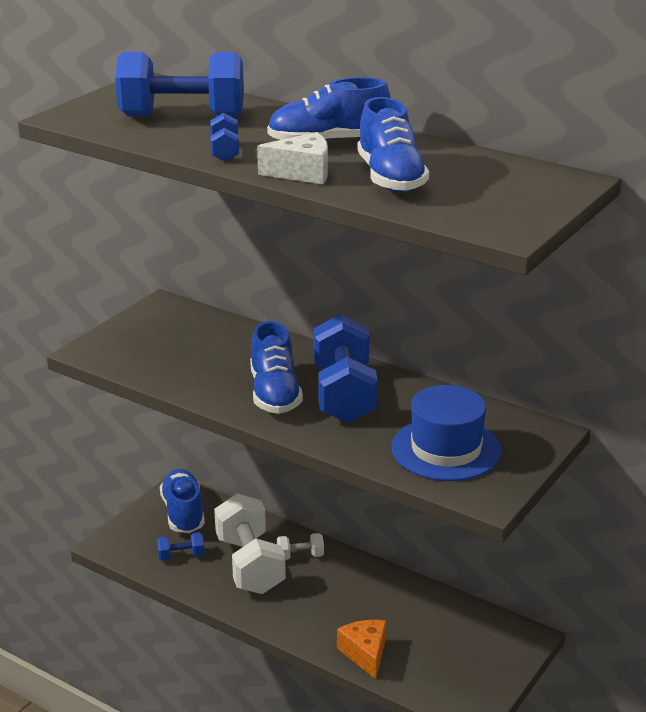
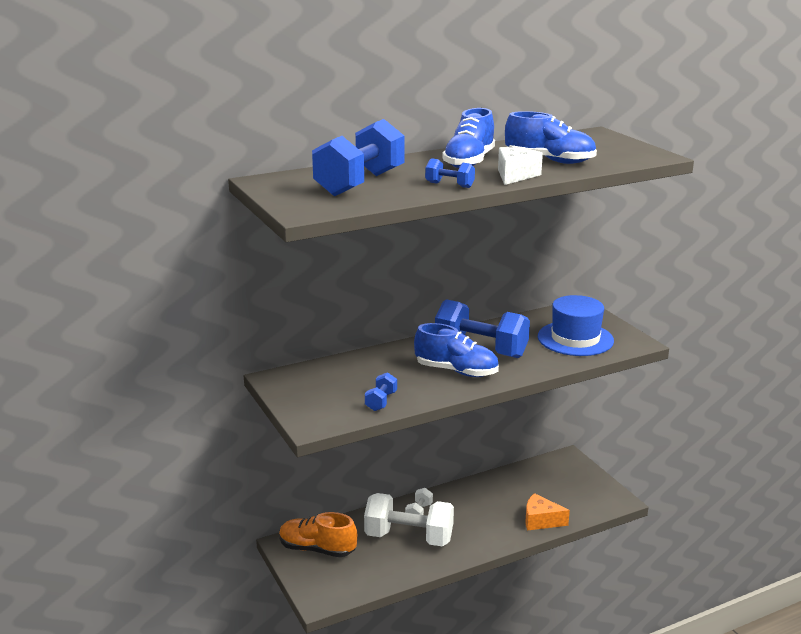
camera: 60 degrees left, 5 degrees down
blue dumbbell [157,532,204,561] -> blue dumbbell moved to [365,372,397,411]
blue shoe [160,469,205,533] -> orange shoe [279,512,357,557]

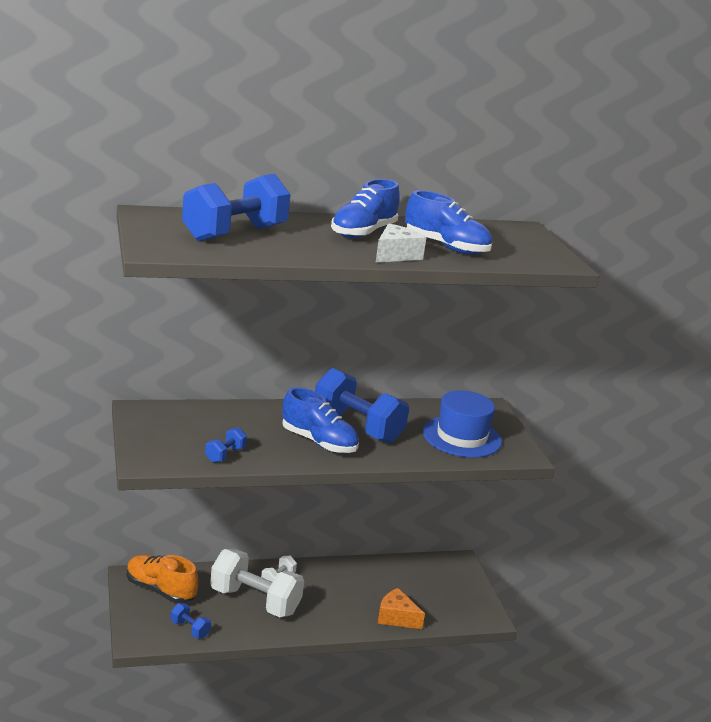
camera: 10 degrees right, 0 degrees up
blue dumbbell [425,158,475,188] -> blue dumbbell moved to [171,603,211,638]

